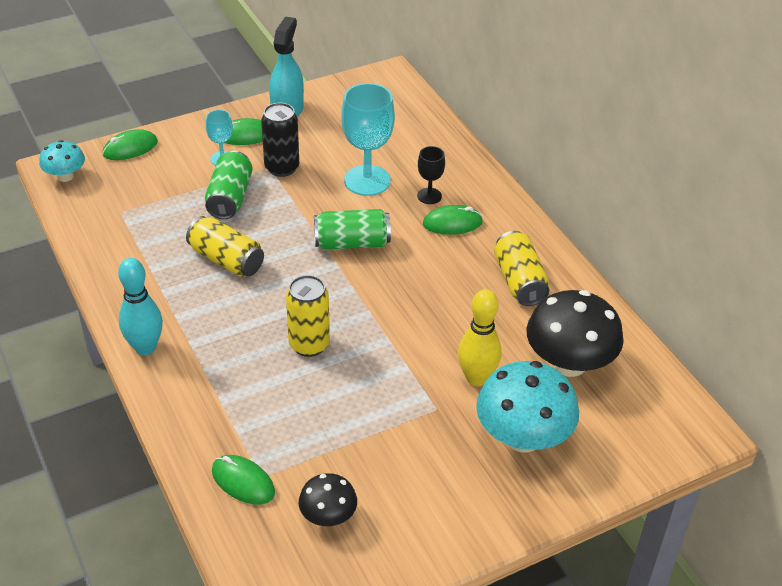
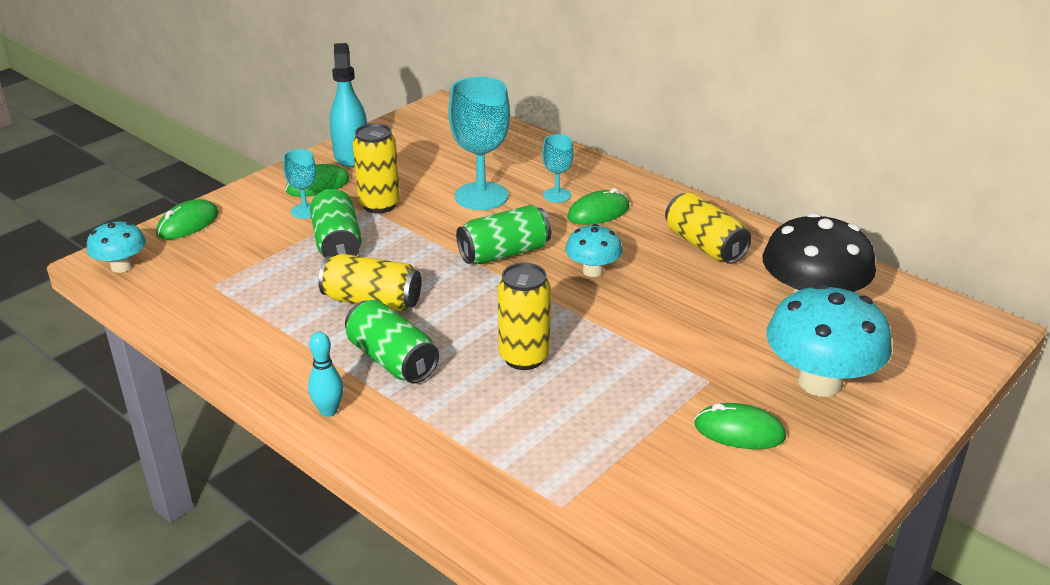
camera: 20 degrees left, 10 degrees down
turquoise bowling pin [118,258,163,355] -> turquoise bowling pin [308,332,343,417], size x0.62
green mouse [212,455,275,504] -> green mouse moved to [694,403,786,449]
black can [261,103,299,177] -> yellow can [352,123,400,213]
black mushroom [299,473,357,526] -> none
black goblet [417,146,445,204] -> turquoise goblet [542,134,574,203]
yellow bowling pin [458,289,501,386] -> none
none -> green can [345,300,439,384]
none -> turquoise mushroom [565,224,622,277]

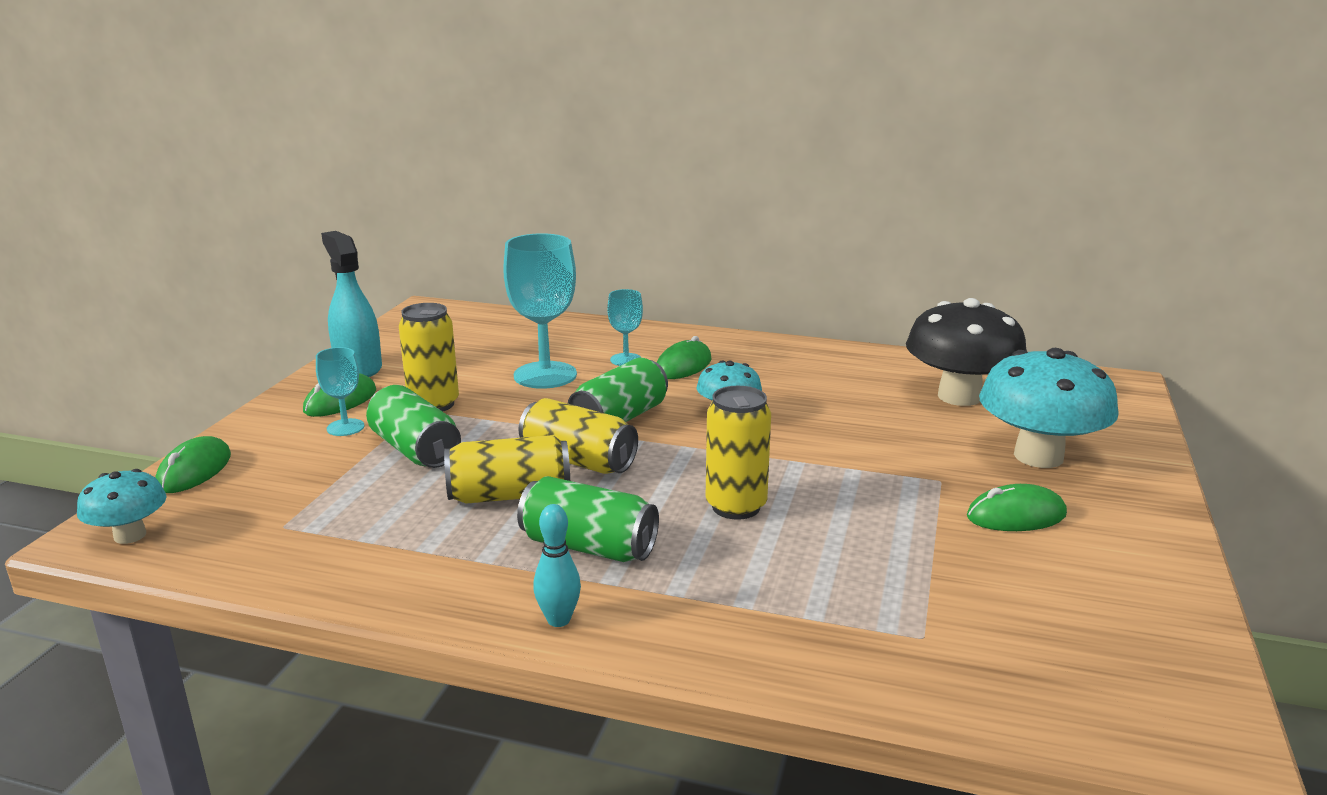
camera: 25 degrees left, 10 degrees down
yellow can [665,193,751,264] -> yellow can moved to [519,398,638,474]

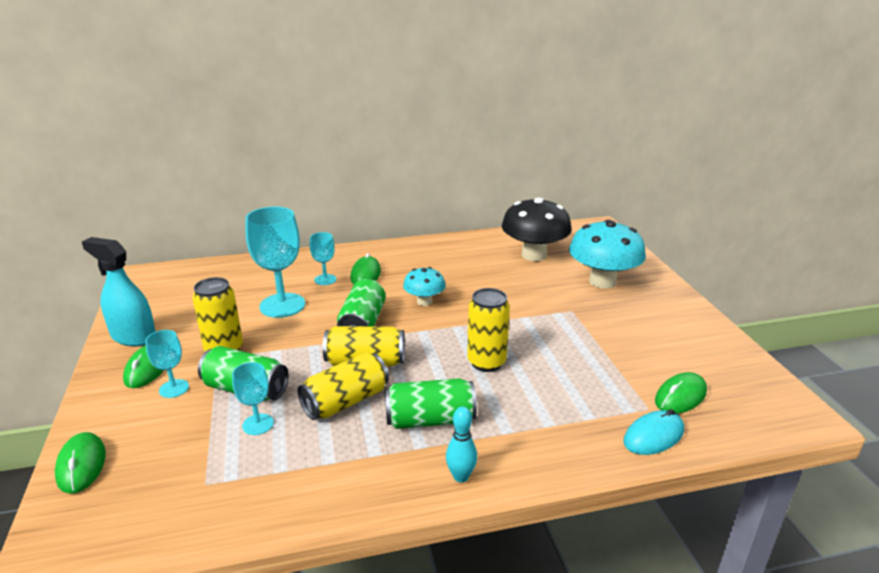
camera: 30 degrees left, 5 degrees up
turquoise mushroom [77,469,167,544] -> none
green mouse [967,484,1067,531] -> green mouse moved to [655,372,707,414]
none -> turquoise goblet [232,362,274,435]
none -> turquoise mouse [623,409,684,455]

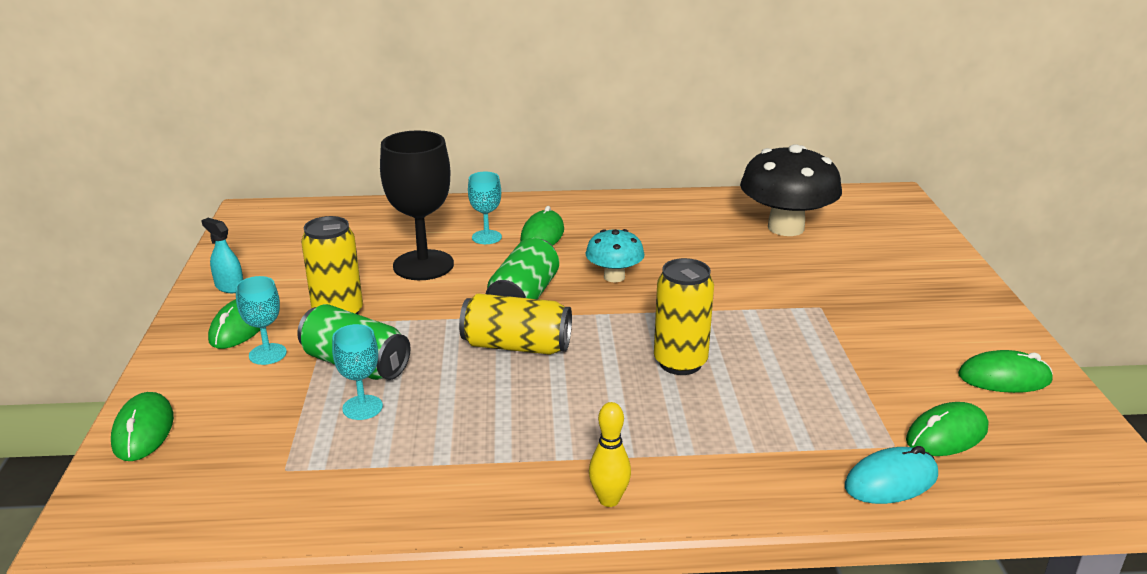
camera: 10 degrees right, 0 degrees up
turquoise spray bottle [82,237,156,346] -> turquoise spray bottle [201,218,243,293], size x0.53
turquoise goblet [245,207,305,318] -> black goblet [380,130,454,280]
yellow can [297,352,389,420] -> none
green can [385,378,477,429] -> none
turquoise bowling pin [446,407,477,483] -> yellow bowling pin [589,402,631,507]
turquoise mushroom [569,220,646,289] -> none
none -> green mouse [958,350,1053,393]

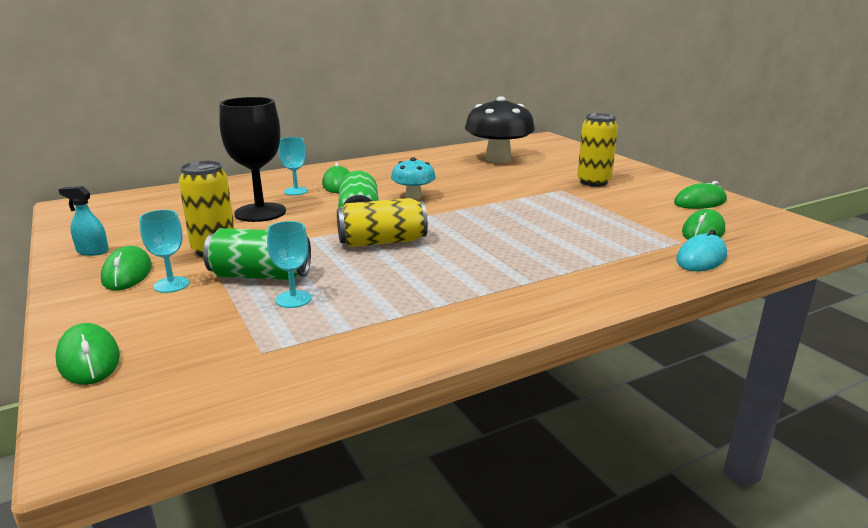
camera: 25 degrees left, 5 degrees down
yellow bowling pin [589,402,631,507] -> none
yellow can [654,258,714,375] -> yellow can moved to [577,113,618,187]

